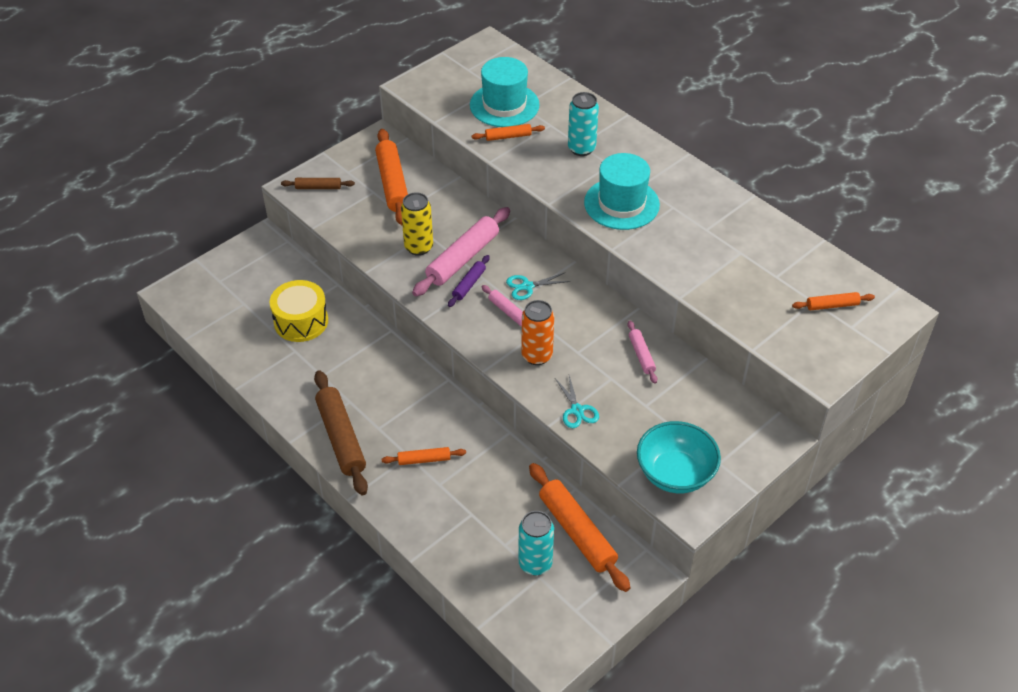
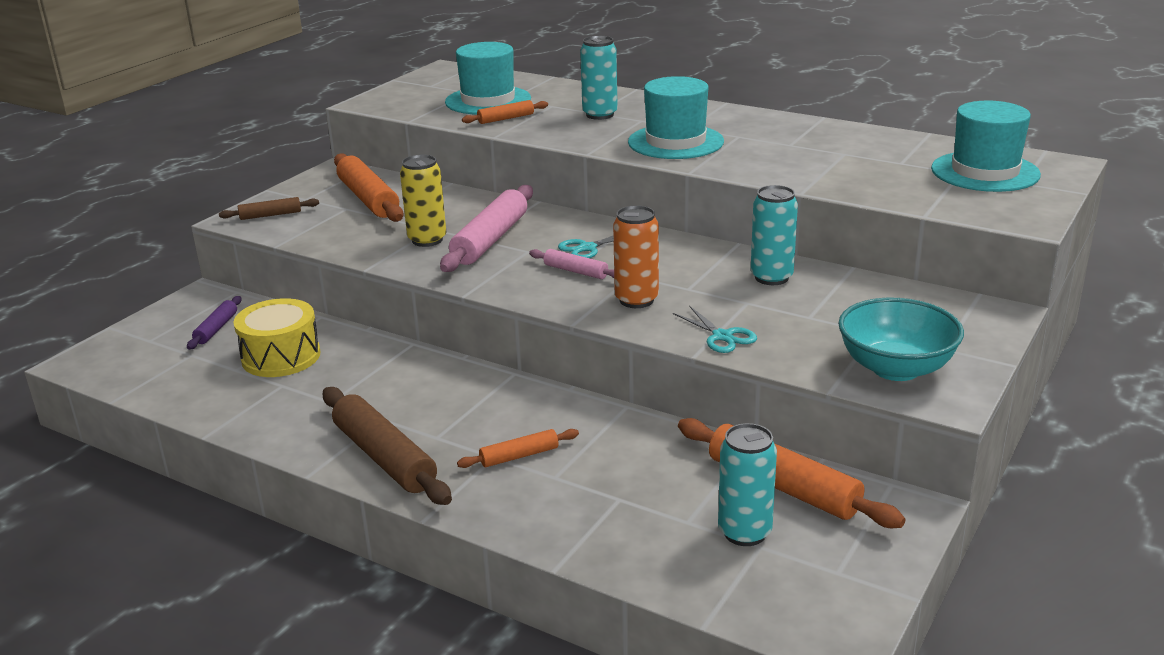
camera: 15 degrees left, 20 degrees down
purple rolling pin [448,255,490,307] -> purple rolling pin moved to [187,296,241,350]
pink rolling pin [628,321,657,384] -> turquoise can [751,185,798,285]
orange rolling pin [792,292,875,311] -> turquoise hat [931,101,1041,192]

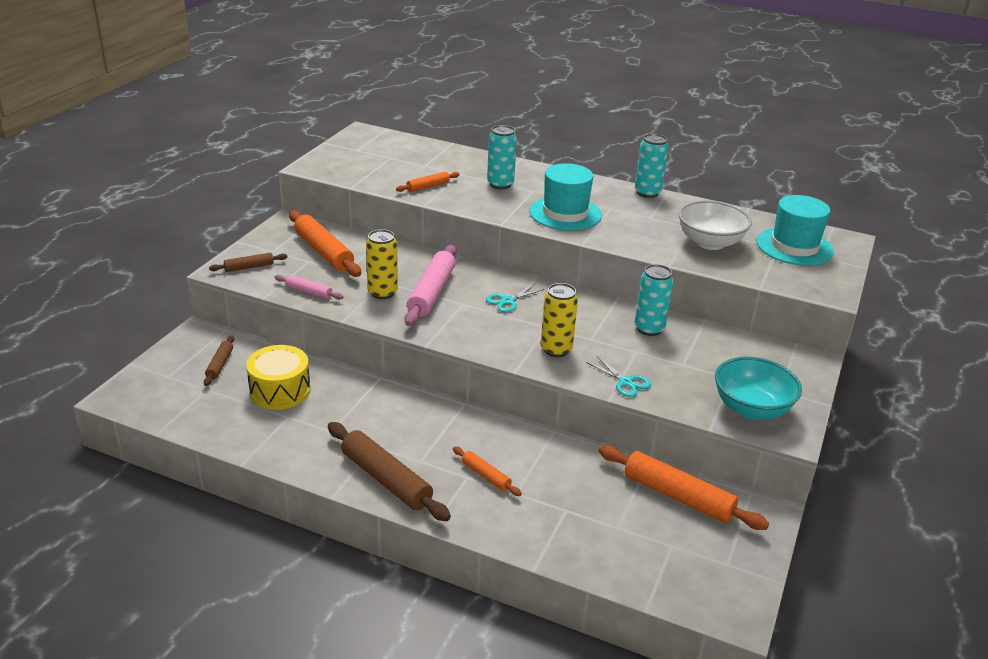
camera: 10 degrees left, 5 degrees up
purple rolling pin [187,296,241,350] -> brown rolling pin [204,336,234,386]
turquoise hat [445,42,531,115] -> none
orange rolling pin [457,429,579,468] -> orange rolling pin turned 75 degrees clockwise [453,446,522,496]
pink rolling pin [529,249,614,279] -> pink rolling pin moved to [275,275,344,300]
orange can [613,205,659,308] -> yellow can [541,283,578,357]
turquoise can [718,423,777,546] -> turquoise can moved to [635,134,669,198]
none -> white bowl [678,200,752,250]

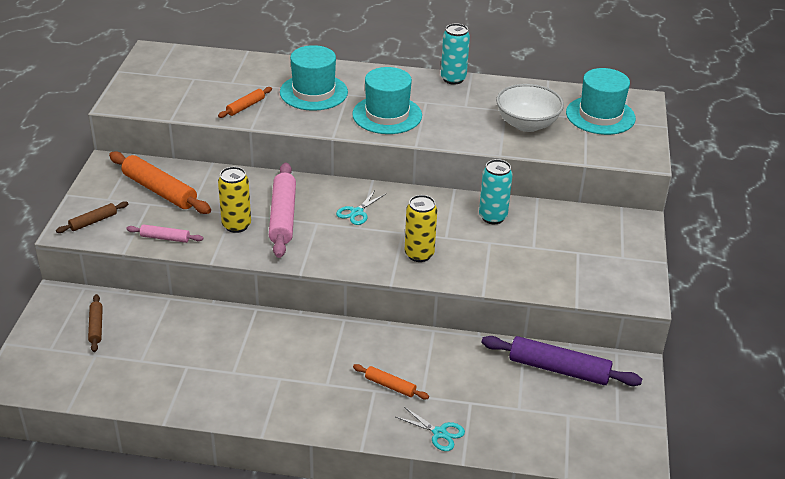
camera: 15 degrees left, 5 degrees up
yellow drum [246,345,311,410] -> none
brown rolling pin [328,422,451,521] -> none
turquoise can [487,125,517,189] -> turquoise hat [280,45,348,111]
turquoise scissors [586,356,651,397] -> turquoise scissors moved to [396,407,465,451]
orange rolling pin [599,445,769,530] -> purple rolling pin [481,336,642,386]
turquoise bowl [715,357,802,420] -> none

